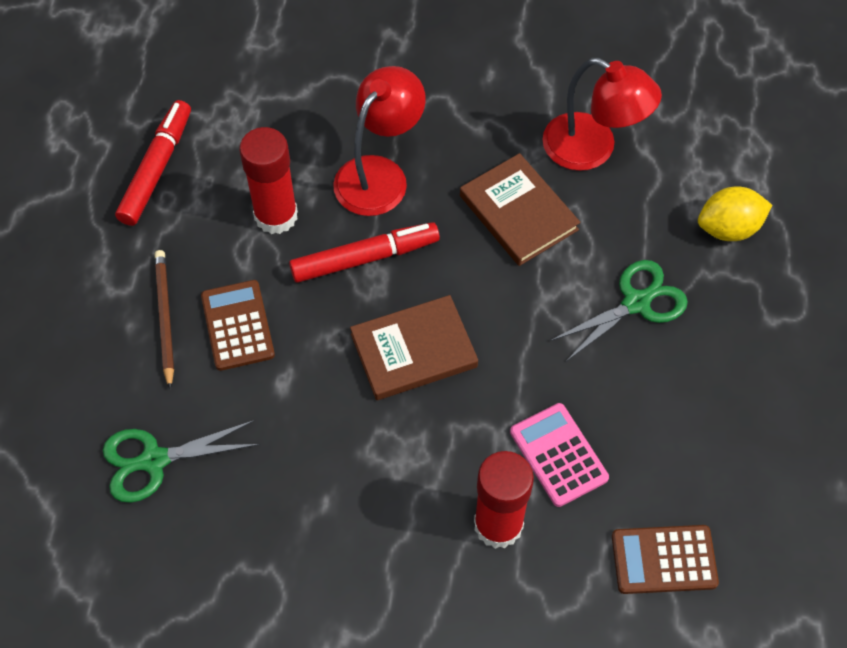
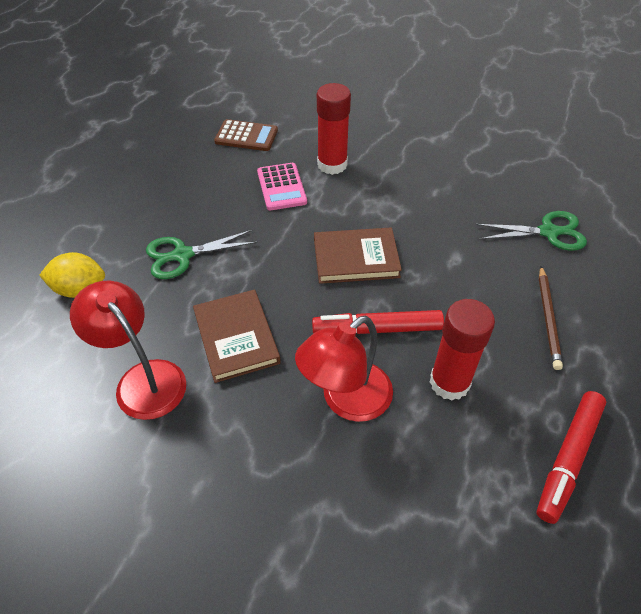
camera: 165 degrees left, 10 degrees down
brown calculator [201,280,275,371] -> none

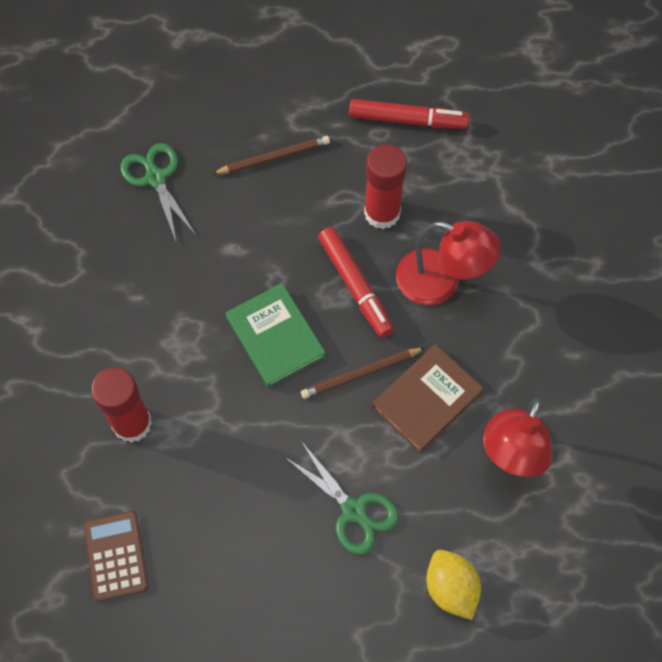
camera: 115 degrees left, 15 degrees up
pink calculator [257,163,307,210] -> none
brown book [314,227,402,284] -> green book [226,283,326,388]
none -> brown pencil [301,348,425,399]

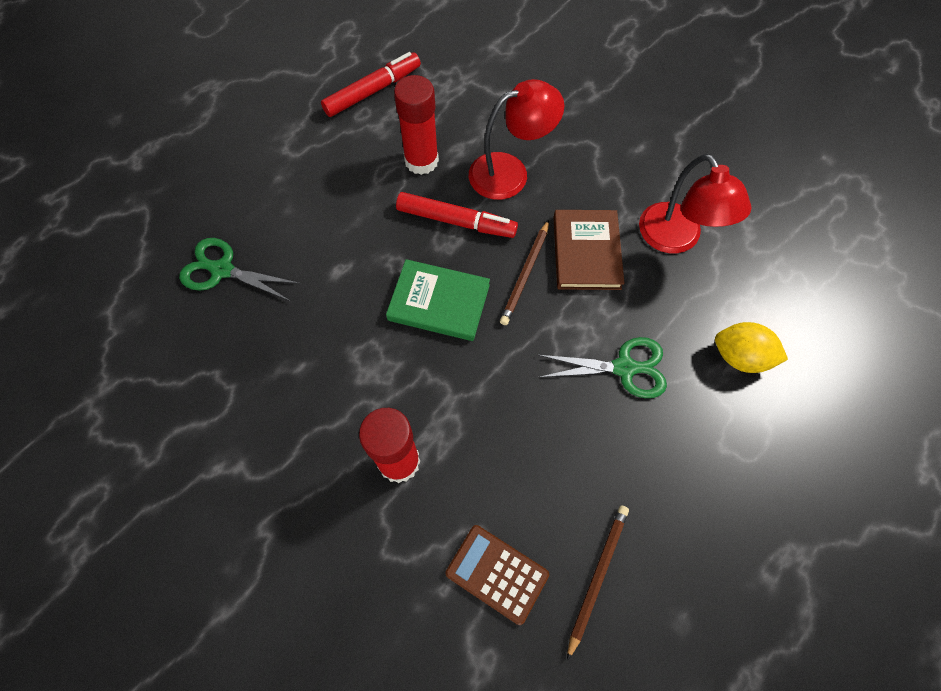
camera: 45 degrees left, 0 degrees up
brown pencil [212,136,330,174] -> brown pencil moved to [567,506,629,661]

